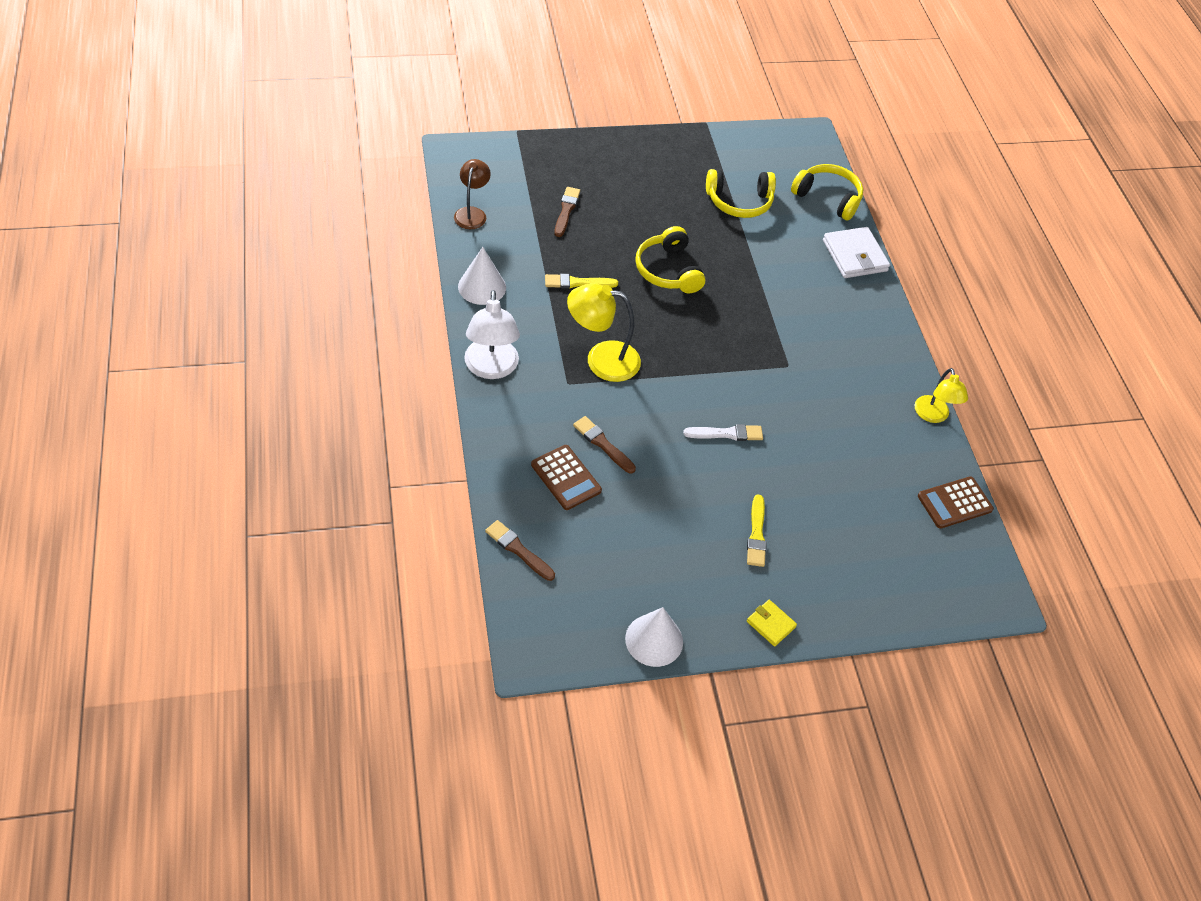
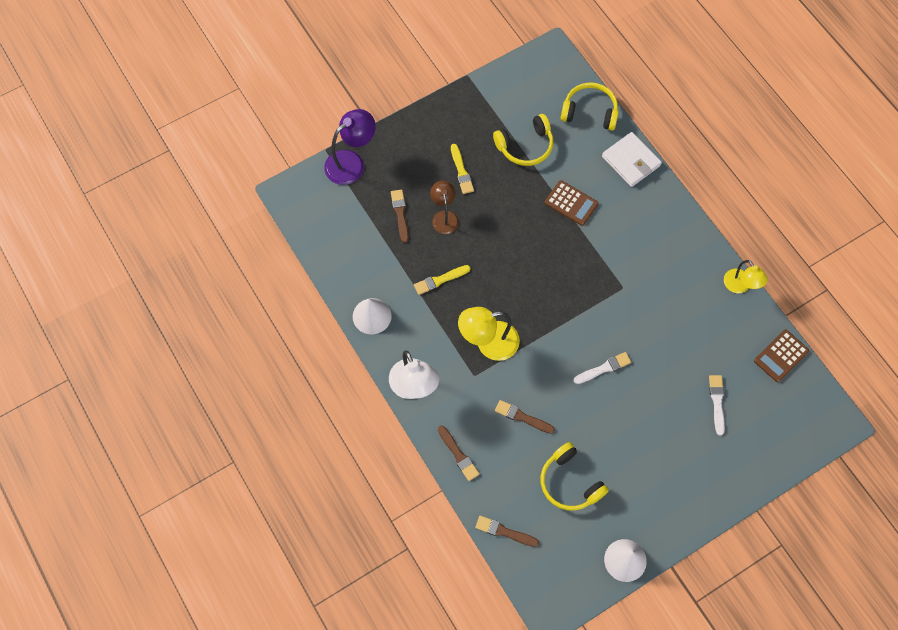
camera: 15 degrees left, 15 degrees up
brown lamp [454,159,491,229] -> brown lamp moved to [430,181,459,234]
brown calculator [531,445,602,510] -> brown calculator moved to [545,180,599,226]
yellow headphones [635,226,705,293] -> yellow headphones moved to [541,442,609,511]
yellow brush [747,494,767,567] -> yellow brush moved to [451,144,474,194]
yellow wallet [747,600,797,647] -> none
none -> purple lamp [324,109,376,185]
none -> brown brush [438,426,479,481]
none -> white brush [709,375,725,436]

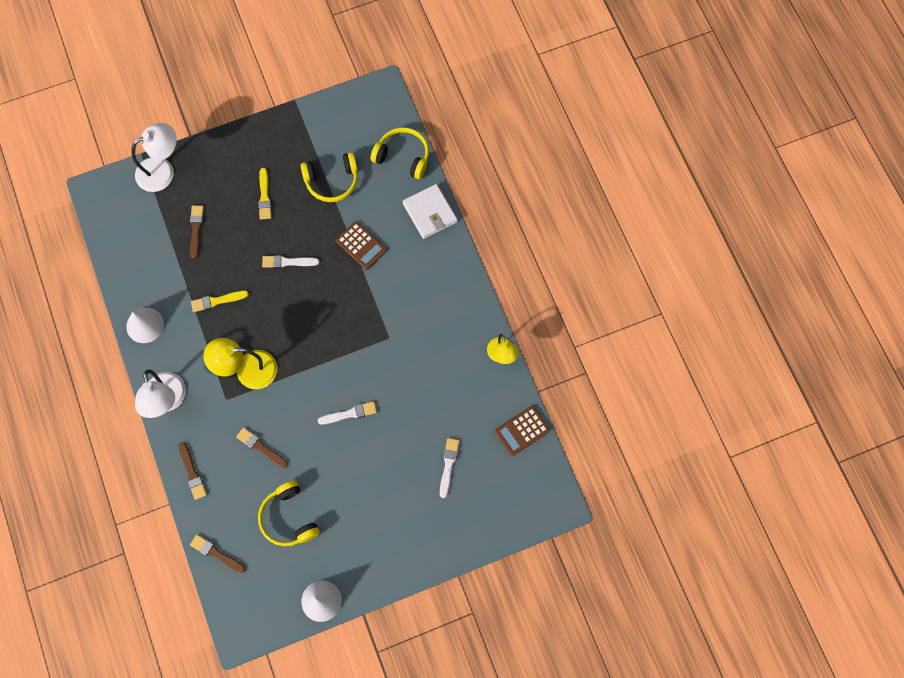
camera: 10 degrees right, 5 degrees up
purple lamp [324,109,376,185] -> white lamp [131,123,177,192]
brown lamp [430,181,459,234] -> none
none -> white brush [262,255,319,268]

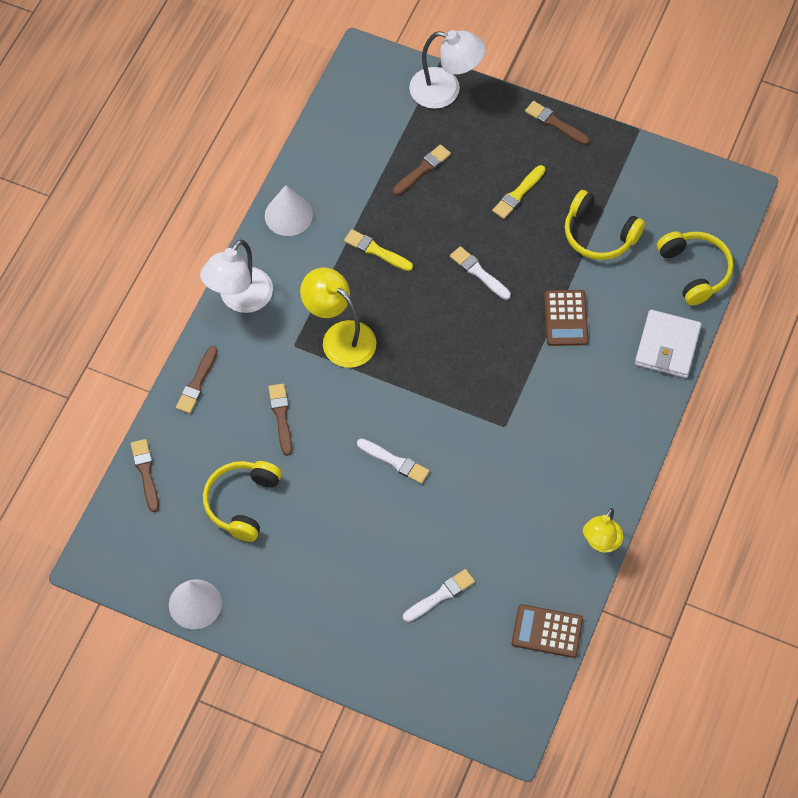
camera: 45 degrees right, 10 degrees down
none -> brown brush [525,101,590,145]

